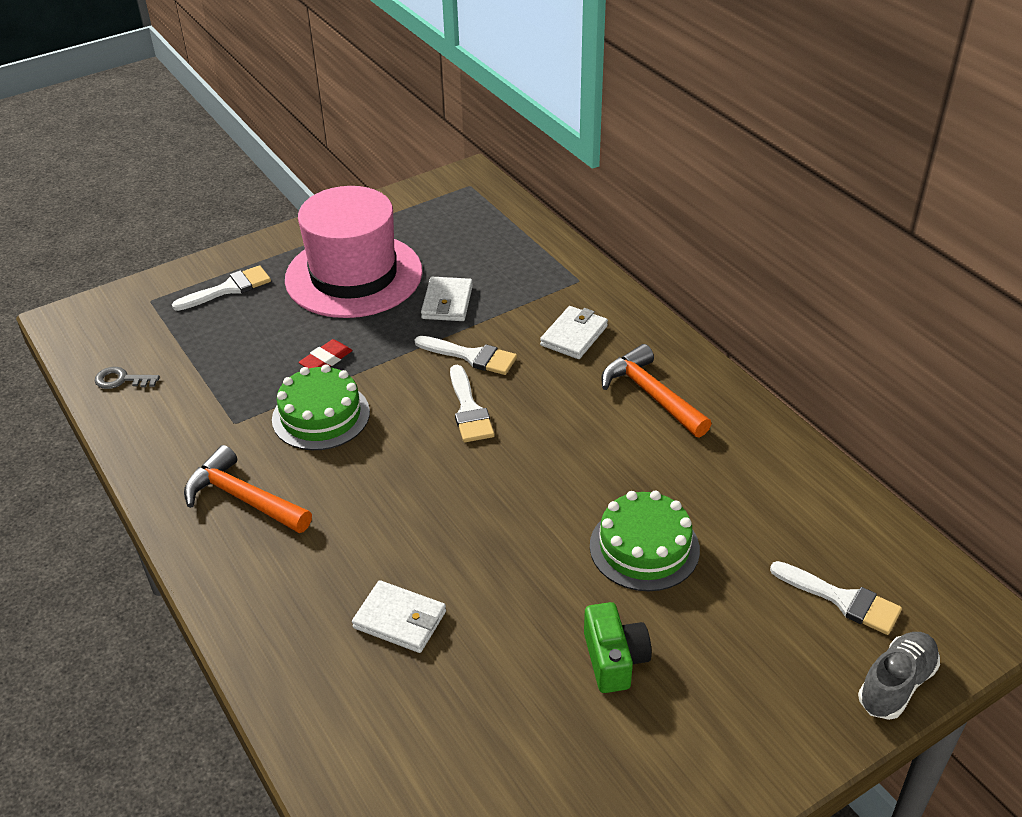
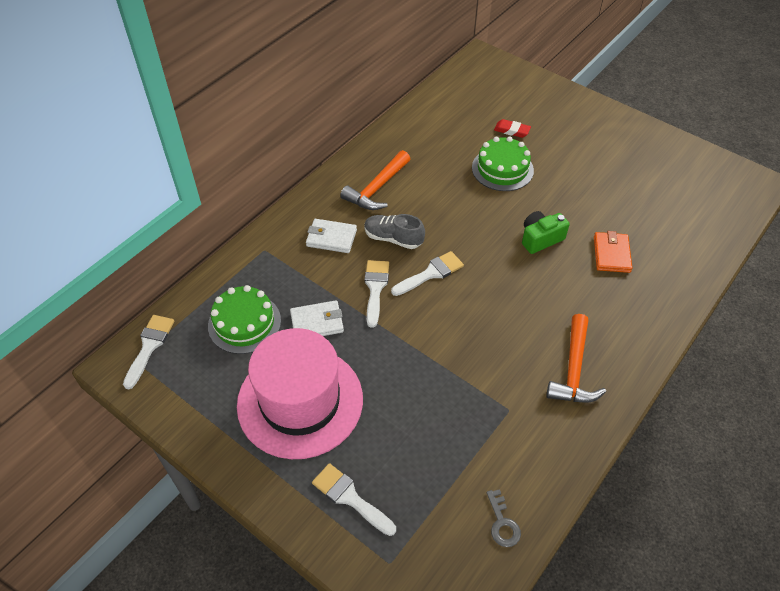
camera: 110 degrees left, 10 degrees up
green cake [272,364,370,450] -> green cake moved to [208,285,281,354]
red eraser [298,339,353,369] -> red eraser moved to [494,119,531,138]
white wallet [352,580,446,653] -> orange wallet [594,231,632,273]
green camera [584,602,652,693] -> green camera moved to [522,211,570,254]
white brush [770,561,902,635] -> white brush moved to [123,315,174,389]
grey shoe [858,632,940,720] -> grey shoe moved to [364,214,425,249]

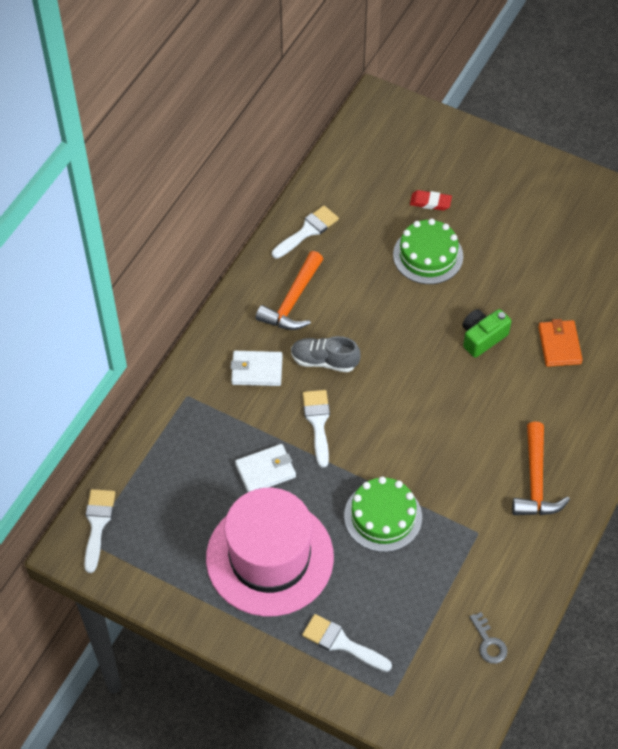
camera: 10 degrees left, 5 degrees up
green cake [208,285,281,354] -> green cake moved to [344,477,422,552]
white brush [391,251,464,296] -> white brush moved to [272,206,339,259]

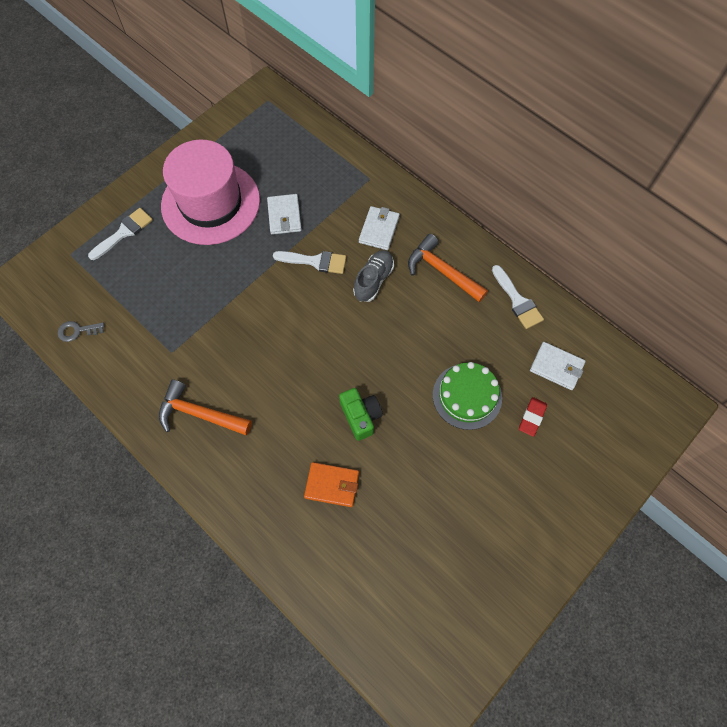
camera: 105 degrees right, 10 degrees up
white brush [84,489,115,573] -> none
green cake [344,477,422,552] -> none
none -> white wallet [530,342,586,390]

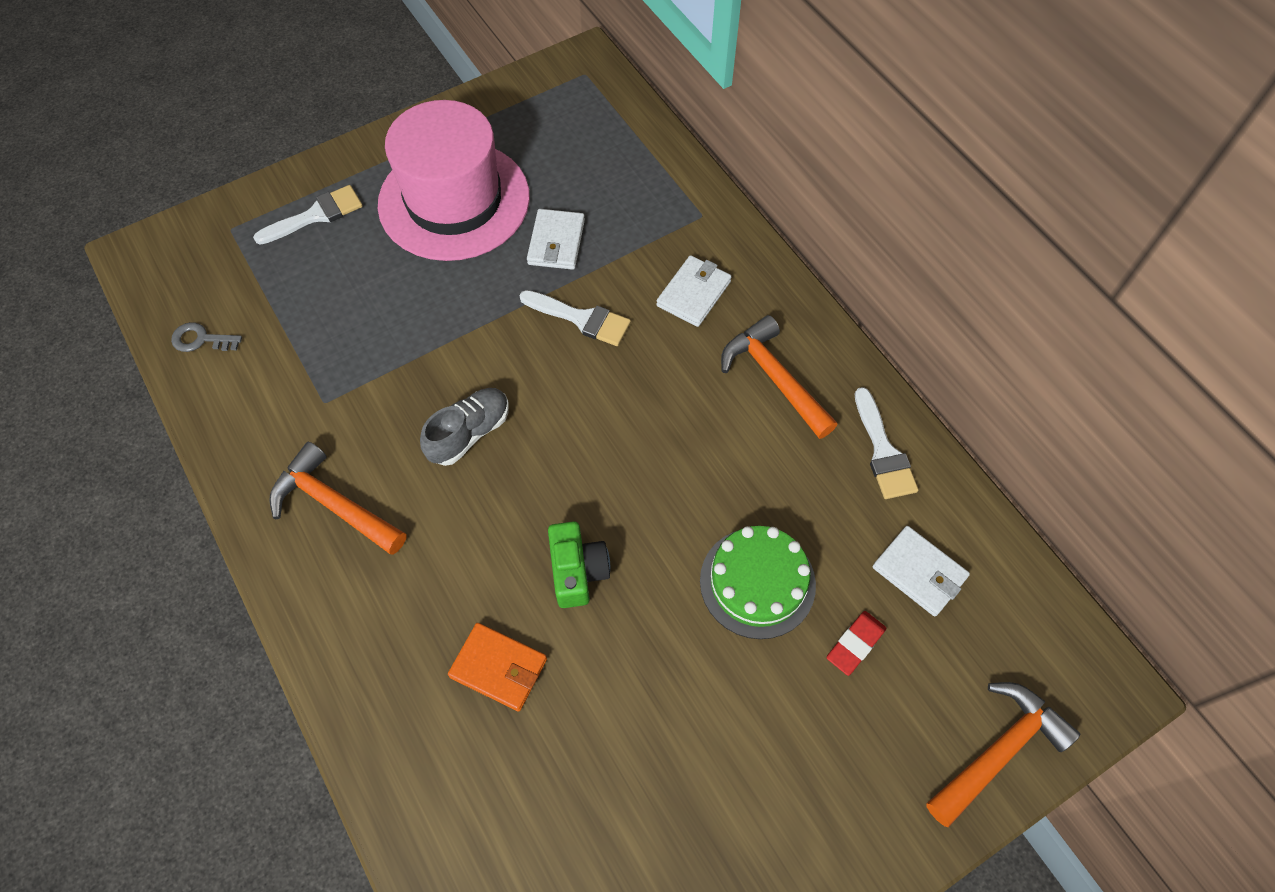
camera: 15 degrees right, 5 degrees down
grey shoe [353,250,394,302] -> grey shoe moved to [420,388,509,466]
none -> orange hammer [926,682,1081,827]

